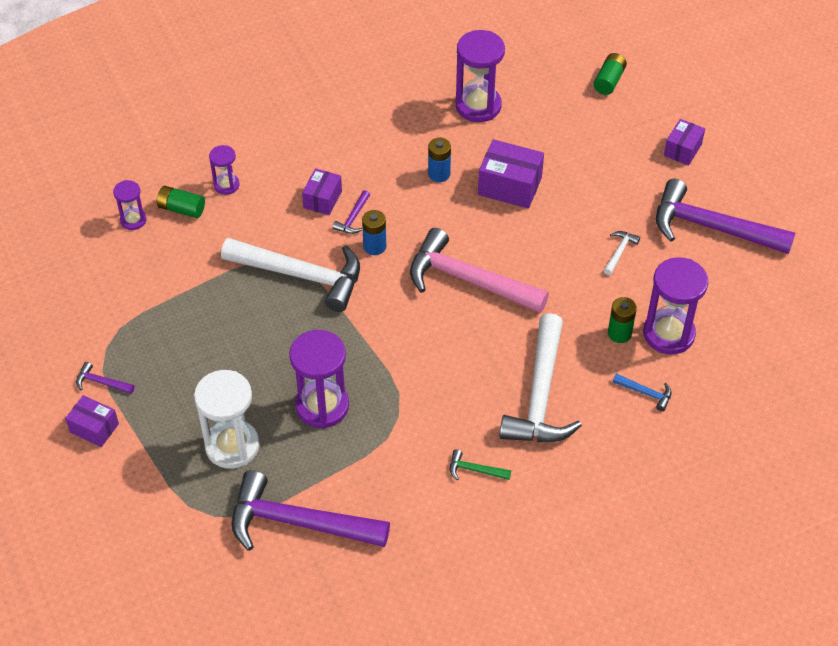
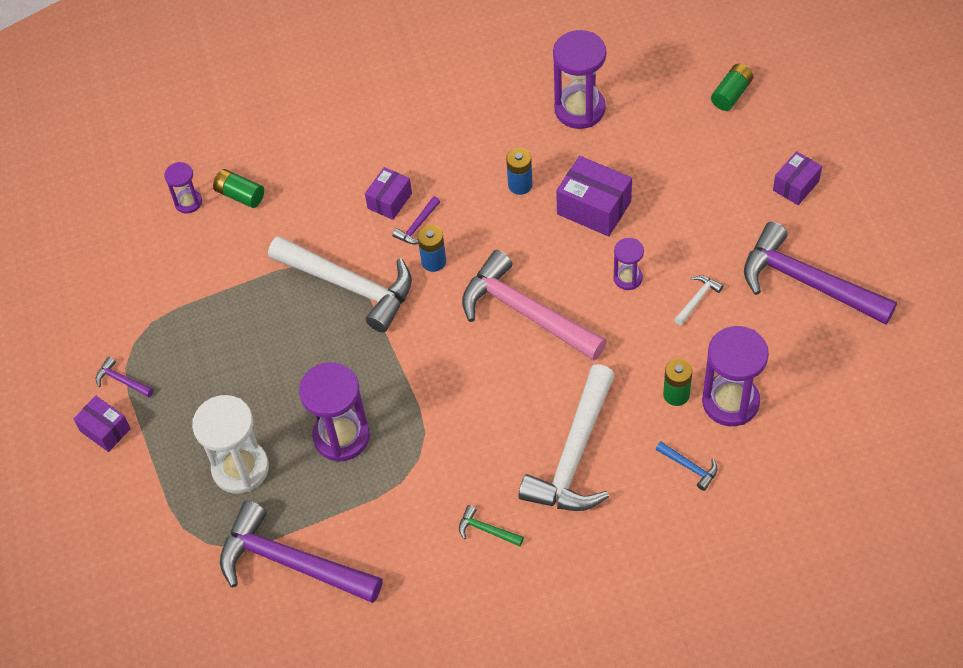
camera: 15 degrees right, 5 degrees up
purple hourglass [209,145,240,195] -> purple hourglass moved to [613,238,644,290]

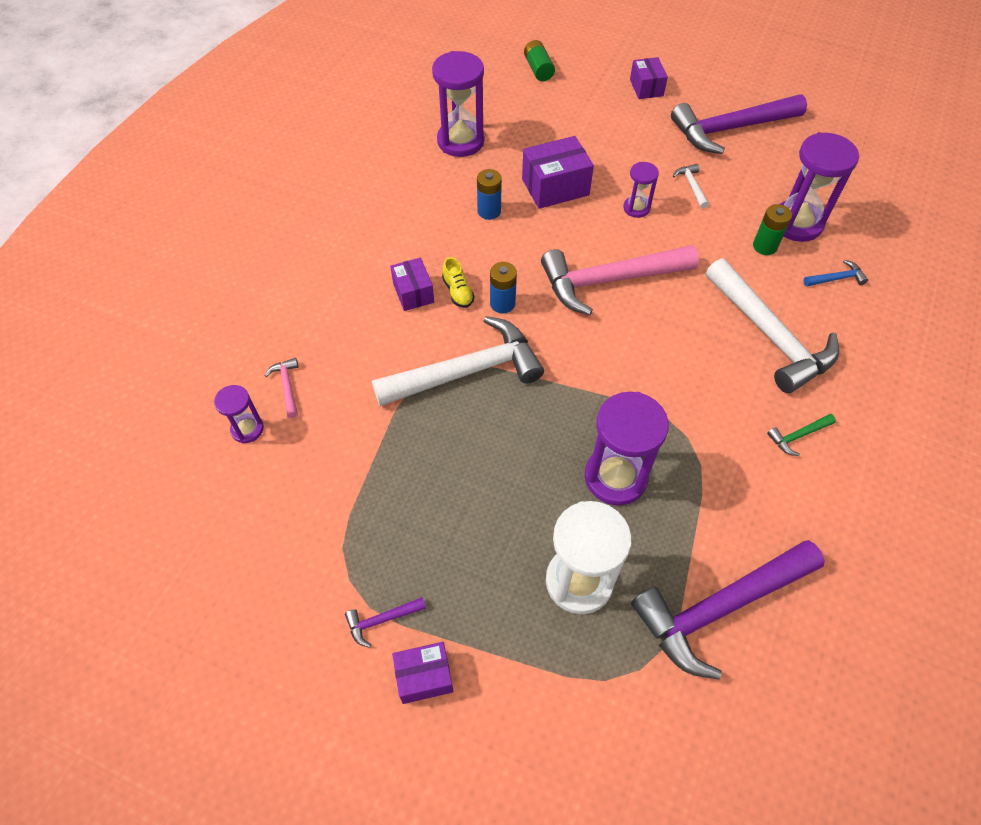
camera: 55 degrees left, 0 degrees up
green battery [213,169,264,208] -> pink hammer [264,358,299,418]
purple hammer [393,196,440,245] -> yellow shoe [442,257,474,308]

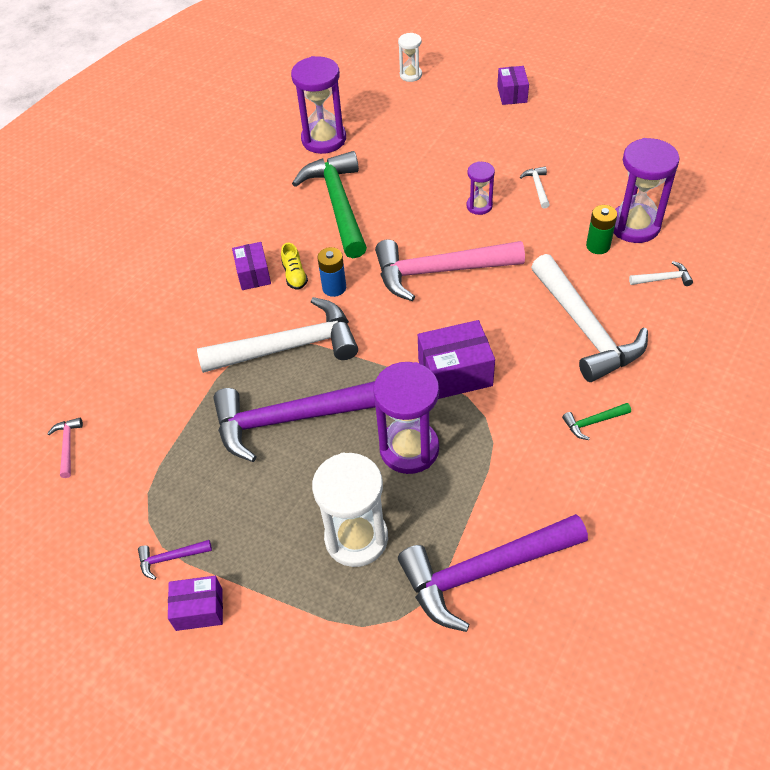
camera: 10 degrees right, 5 degrees down
purple hourglass [214,385,264,443] -> none
pink hammer [264,358,299,418] -> pink hammer moved to [47,418,83,478]
blue battery [477,169,502,220] -> green hammer [292,151,367,258]
purple box [522,136,594,209] -> purple box moved to [418,320,495,399]
green battery [524,40,555,81] -> white hourglass [398,33,422,82]
purple hammer [671,94,807,154] -> purple hammer moved to [213,381,376,462]
blue hammer [804,260,868,286] -> white hammer [629,261,693,286]

